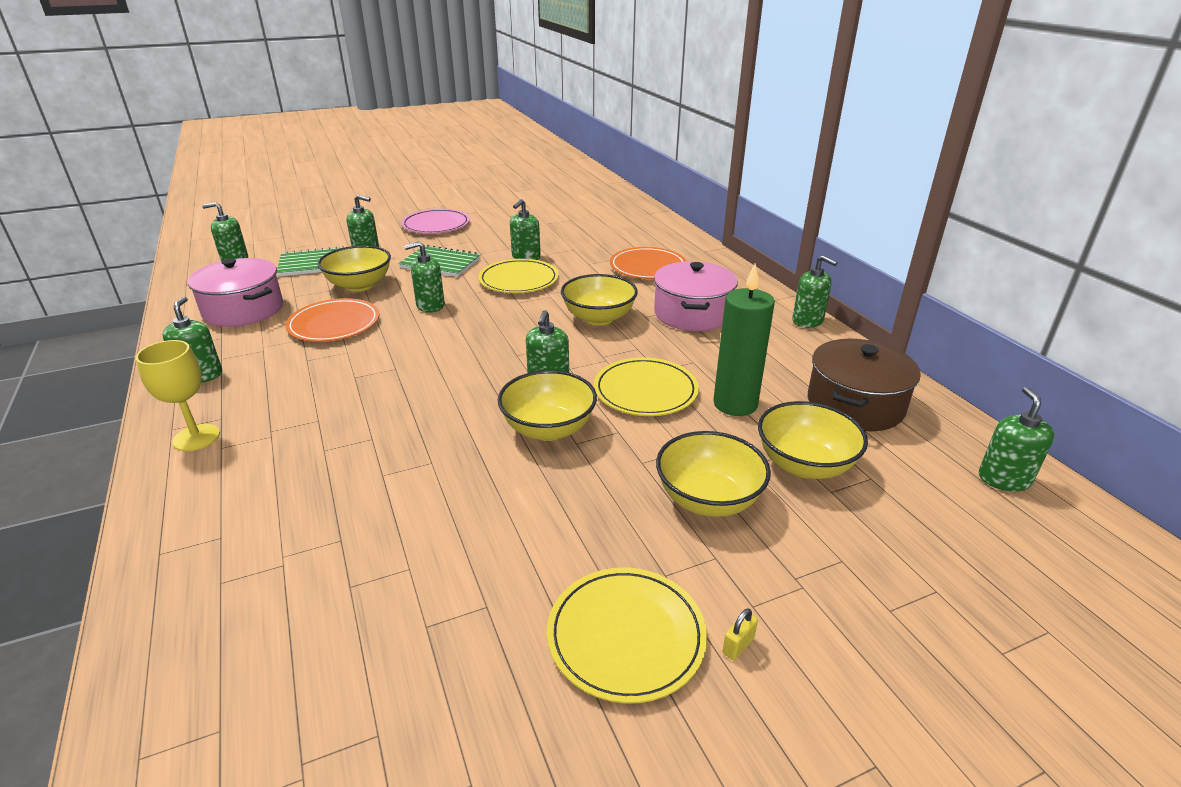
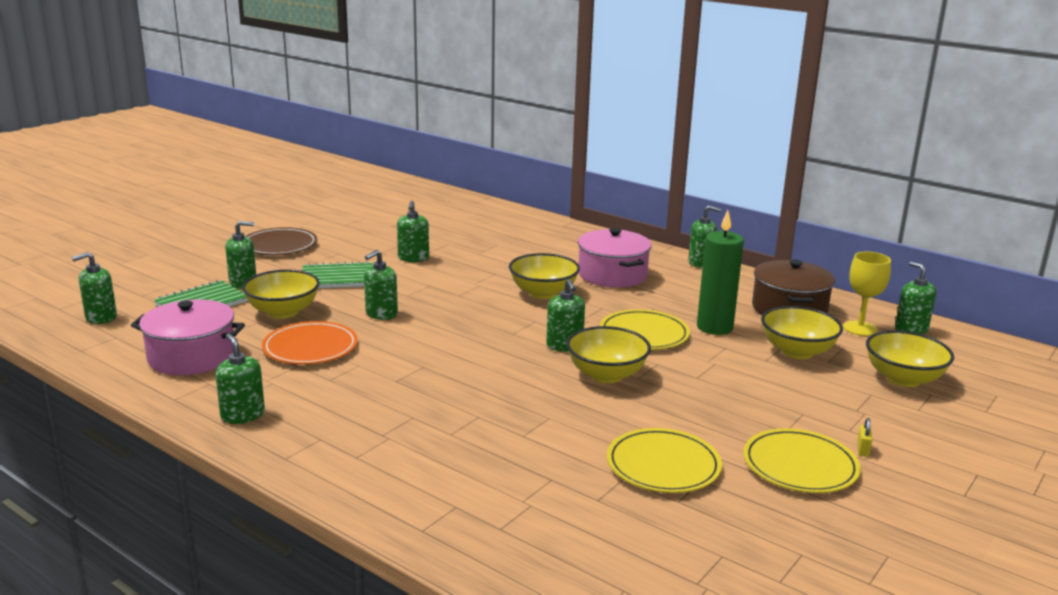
camera: 30 degrees left, 10 degrees down
yellow goblet [136,340,220,451] -> yellow goblet moved to [843,252,891,336]
pink plate [401,209,470,234] -> brown plate [246,227,317,255]
yellow plate [478,259,559,293] -> yellow plate moved to [607,428,722,493]
orange plate [610,247,686,279] -> none
yellow bowl [656,431,771,517] -> yellow bowl moved to [866,330,954,387]

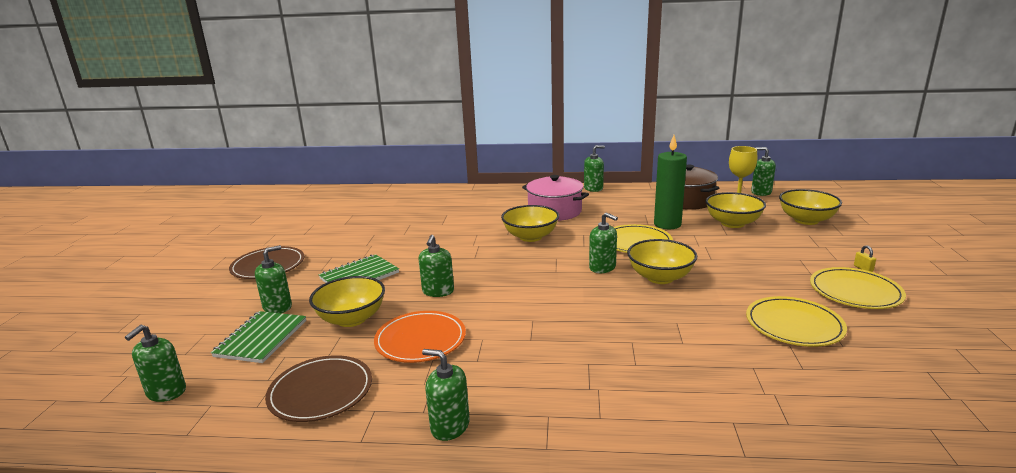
camera: 30 degrees left, 0 degrees up
pink pot [131,299,245,375] -> brown plate [265,355,372,422]
green soap dispenser [397,201,429,262] -> none

